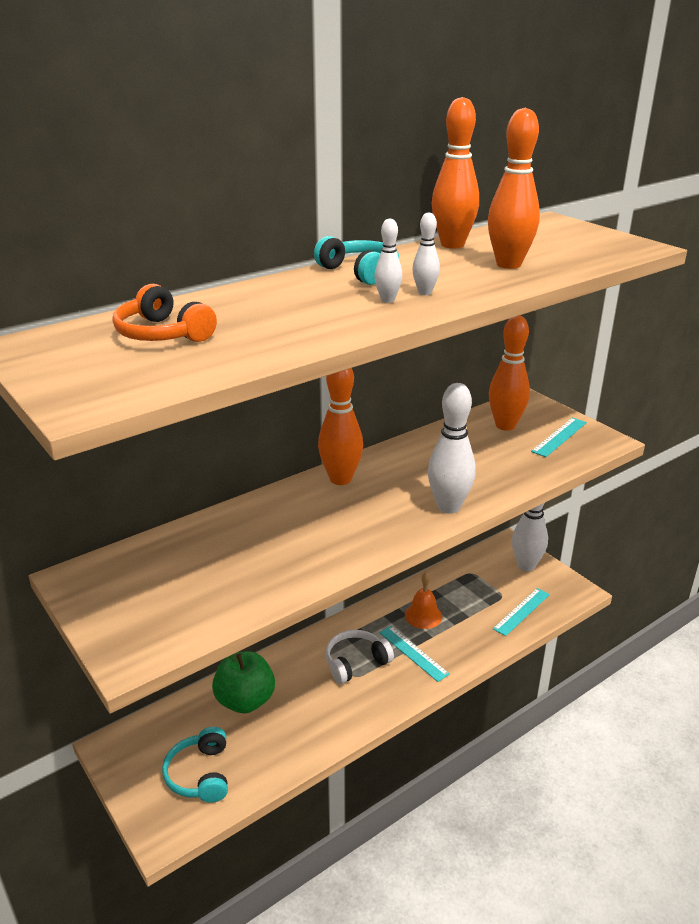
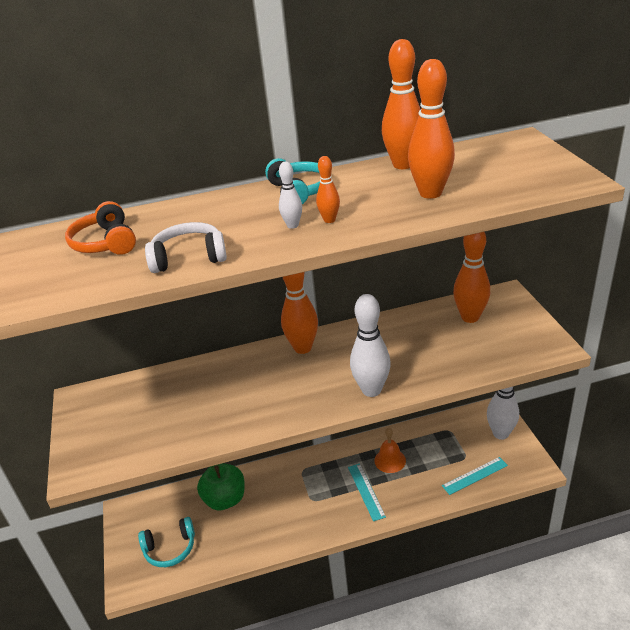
camera: 25 degrees right, 5 degrees up
turquoise headphones [162,727,228,803] -> turquoise headphones turned 120 degrees counterclockwise [138,517,195,567]
white headphones [325,630,394,684] -> white headphones moved to [145,222,227,273]
white bowling pin [412,213,440,295] -> orange bowling pin [316,156,340,223]
turquoise ruler [531,418,587,457] -> none

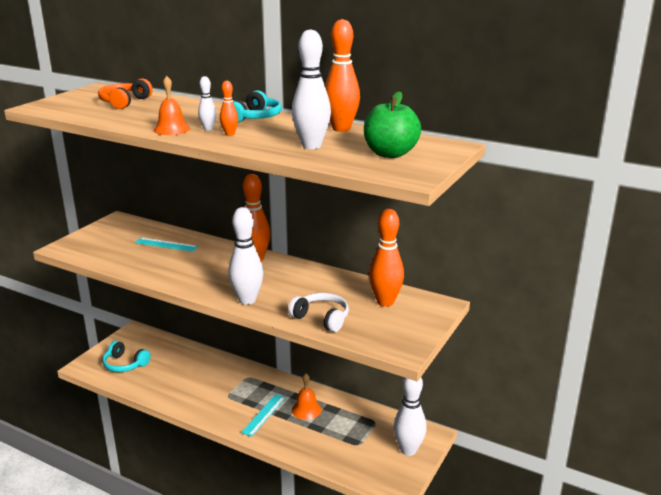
camera: 40 degrees right, 10 degrees down
white headphones [145,222,227,273] -> white headphones moved to [288,293,349,332]
green apple [197,463,245,510] -> green apple moved to [364,91,421,158]
orange bowling pin [408,59,455,199] -> white bowling pin [292,29,331,149]
turquoise ruler [442,457,508,495] -> turquoise ruler moved to [135,238,198,252]
none -> orange bell [154,76,190,135]

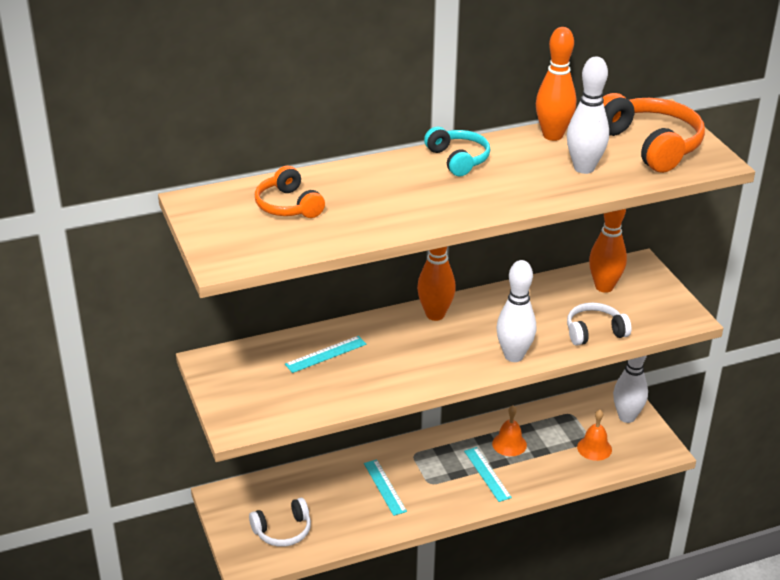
camera: 50 degrees left, 10 degrees up
turquoise headphones [102,341,151,372] -> white headphones [249,498,311,547]
orange bell [154,76,190,135] -> orange bell moved to [577,410,612,461]
white bowling pin [198,76,217,131] -> none
orange bowling pin [220,81,238,136] -> none
green apple [364,91,421,158] -> orange headphones [602,93,705,173]
none -> turquoise ruler [364,459,407,516]

